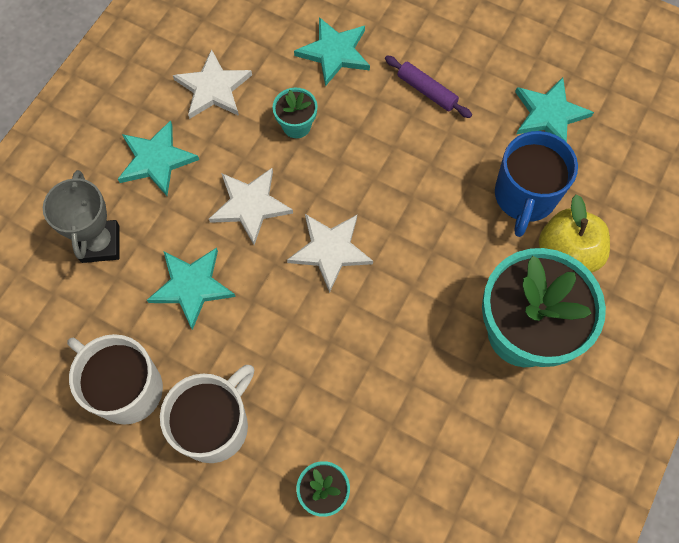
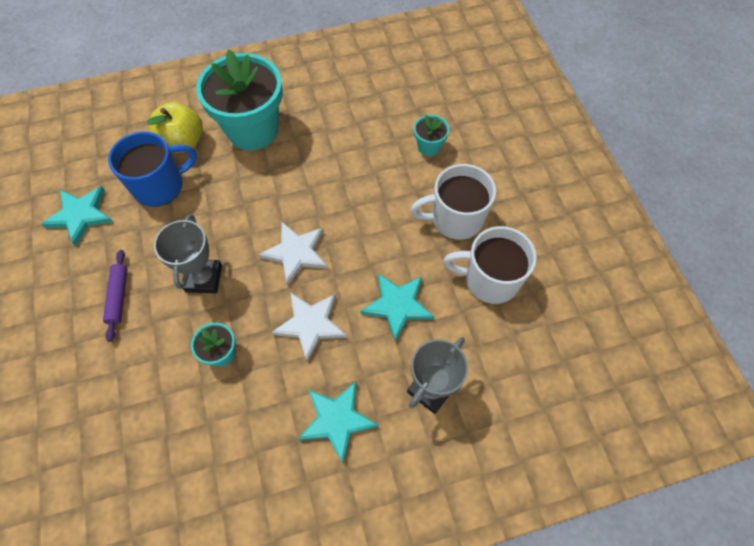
camera: 135 degrees left, 5 degrees down
white mug [67,334,163,425] -> white mug turned 105 degrees clockwise [443,226,537,304]
white star [173,49,252,119] -> none
turquoise star [294,17,370,87] -> none
none -> grey trophy [154,214,222,293]

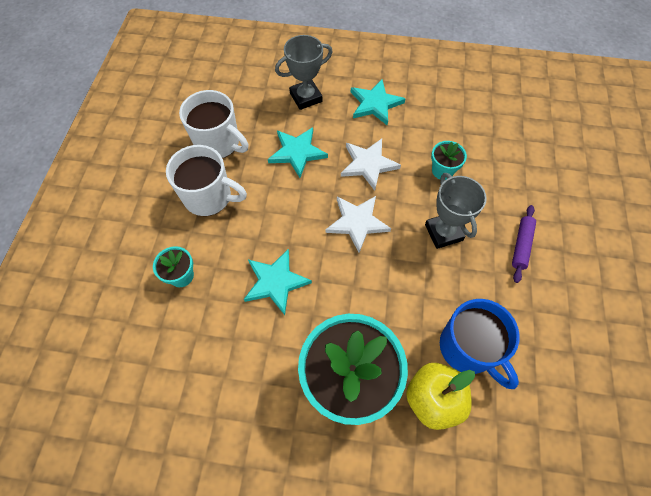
camera: 155 degrees left, 0 degrees up
turquoise star [41,186,113,246] -> turquoise star moved to [244,249,312,315]
blue mug [108,132,197,207] -> blue mug turned 120 degrees counterclockwise [440,299,520,389]
grey trophy [154,214,222,293] -> grey trophy turned 45 degrees counterclockwise [425,173,487,249]

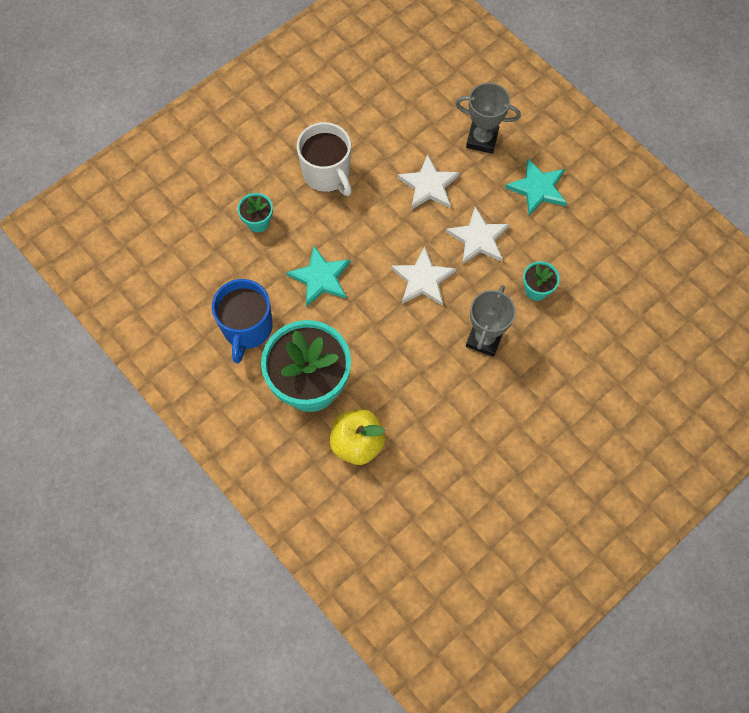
camera: 40 degrees right, 5 degrees up
white mug [179,90,249,158] -> none
turquoise star [268,127,328,178] -> white star [397,154,460,210]
blue mug [440,299,520,389] -> blue mug moved to [212,279,273,363]
purple rolling pin [512,205,536,283] -> none

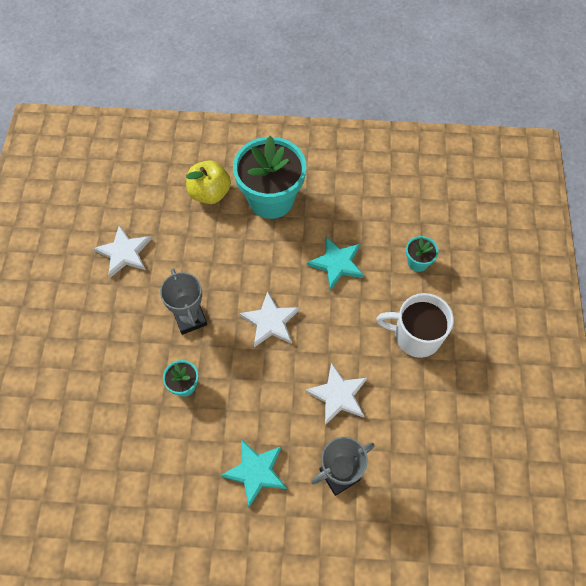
camera: 135 degrees right, 5 degrees down
blue mug [212,279,273,363] -> none
white star [446,206,510,265] -> white star moved to [93,225,151,278]

